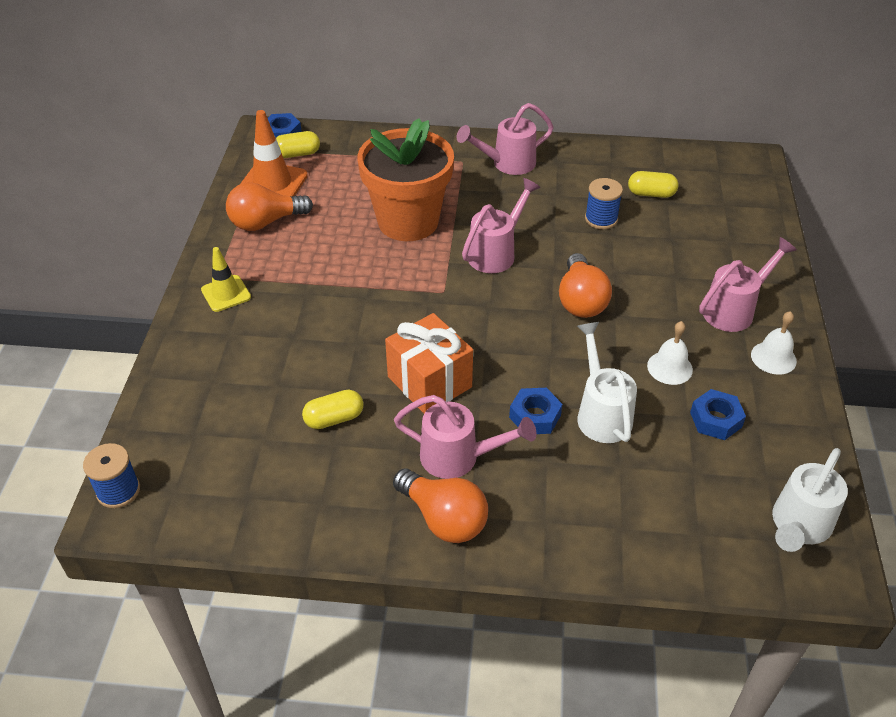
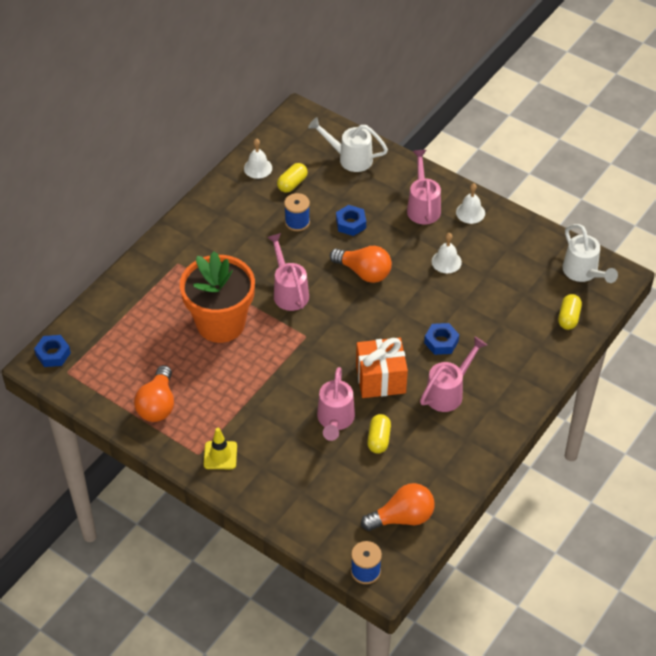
camera: 60 degrees left, 5 degrees up
orange traffic cone [240,110,308,197] -> none
yellow capsule [276,131,320,158] -> yellow capsule moved to [558,294,582,330]
orange light bulb [393,468,488,543] -> orange light bulb moved to [361,483,435,531]
pink watering can [457,103,554,175] -> pink watering can moved to [317,367,355,441]
white watering can [577,322,637,443] -> white watering can moved to [308,117,388,172]
blue nut [690,389,746,440] -> blue nut moved to [336,205,366,236]
none -> white bell [244,138,272,179]

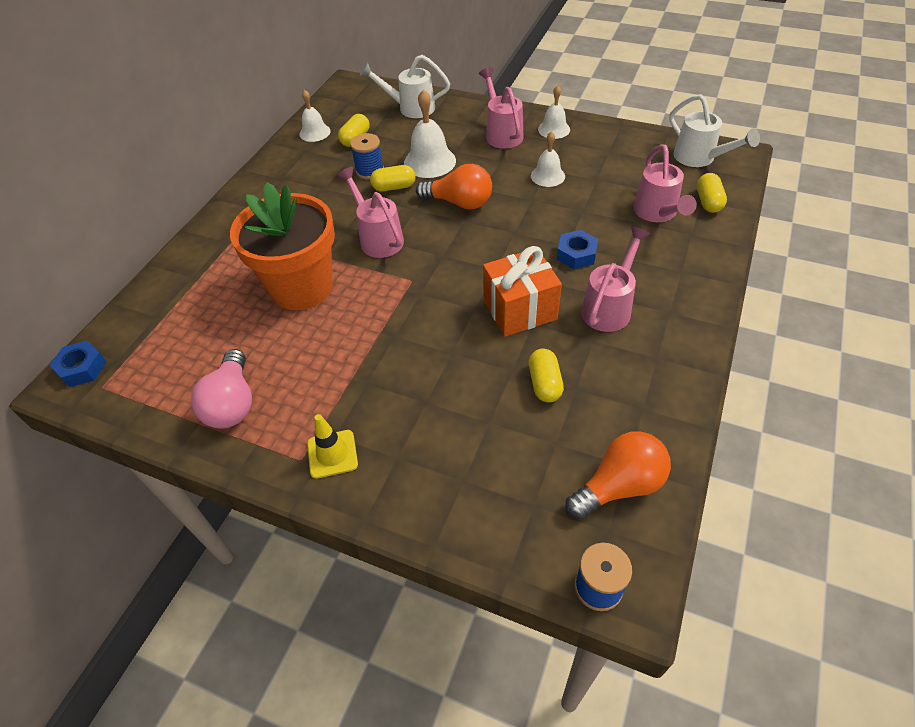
camera: 10 degrees left, 0 degrees up
orange light bulb [134,365,174,422] -> pink light bulb [191,349,252,429]
pink watering can [317,367,355,441] -> pink watering can moved to [633,145,697,222]
blue nut [336,205,366,236] -> white bell [404,89,456,178]
none -> yellow capsule [370,165,416,191]

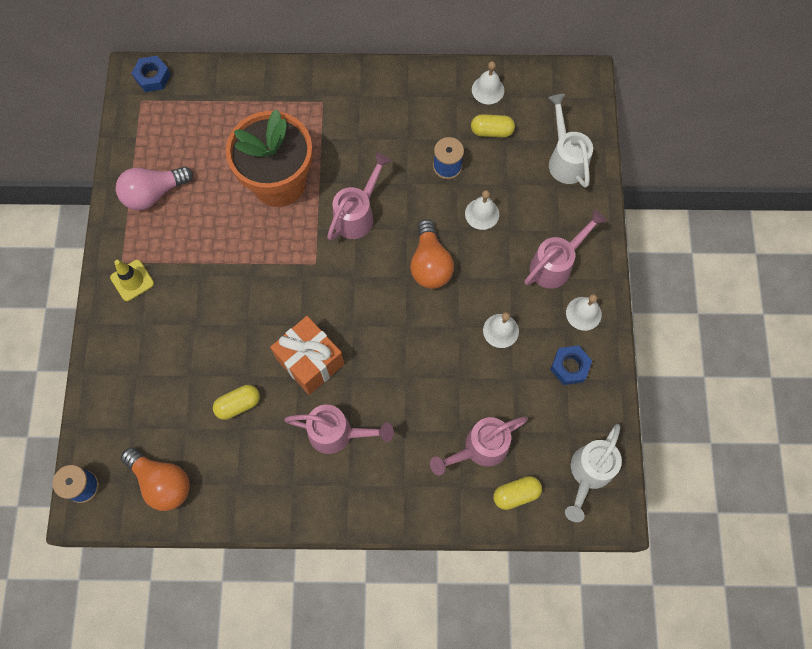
camera: 65 degrees right, 20 degrees up
yellow capsule [370,165,416,191] -> none
white bell [404,89,456,178] -> white bell [465,190,499,230], size x0.63
blue nut [557,230,598,269] -> blue nut moved to [550,345,592,385]

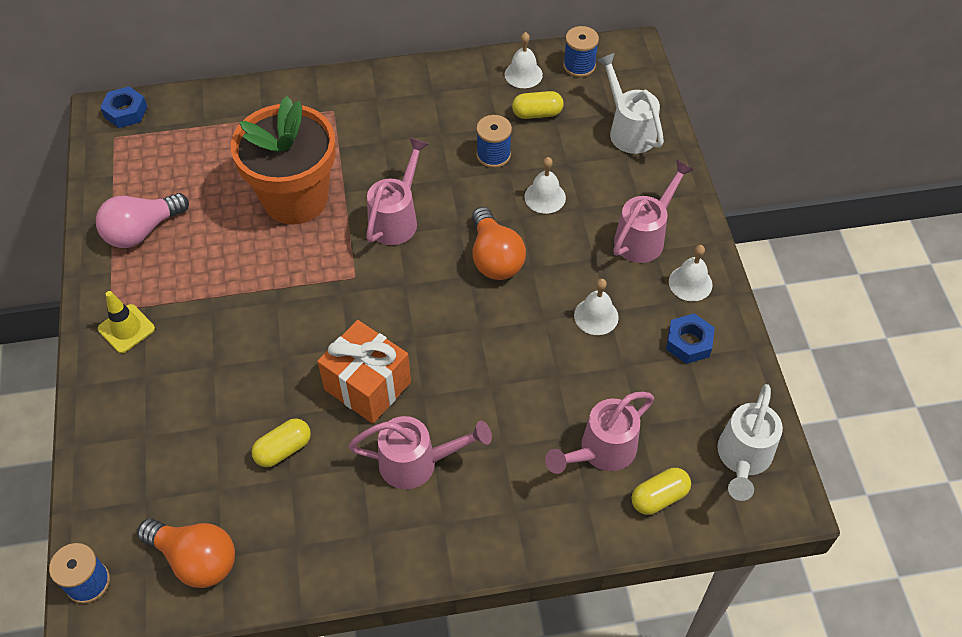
camera: 10 degrees left, 15 degrees down
none -> blue spool [563,26,599,77]

